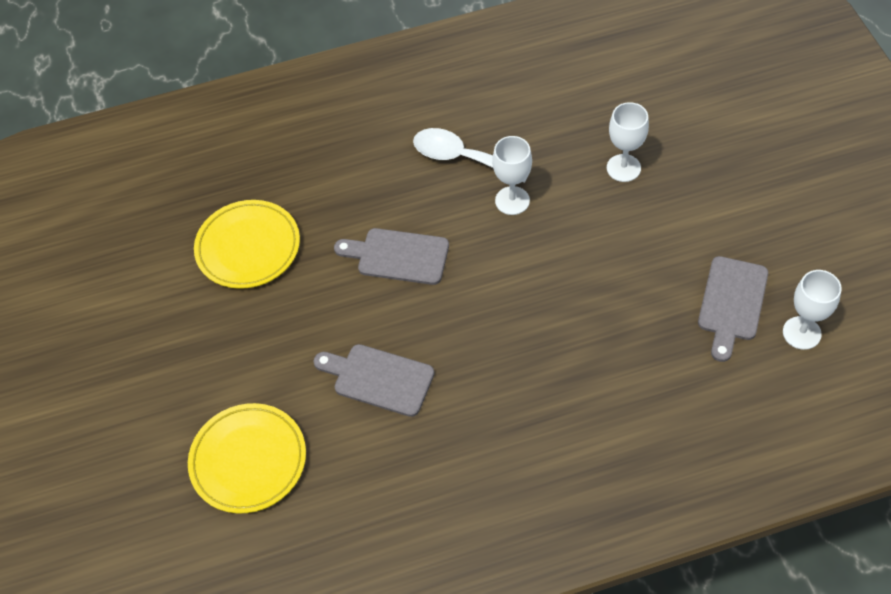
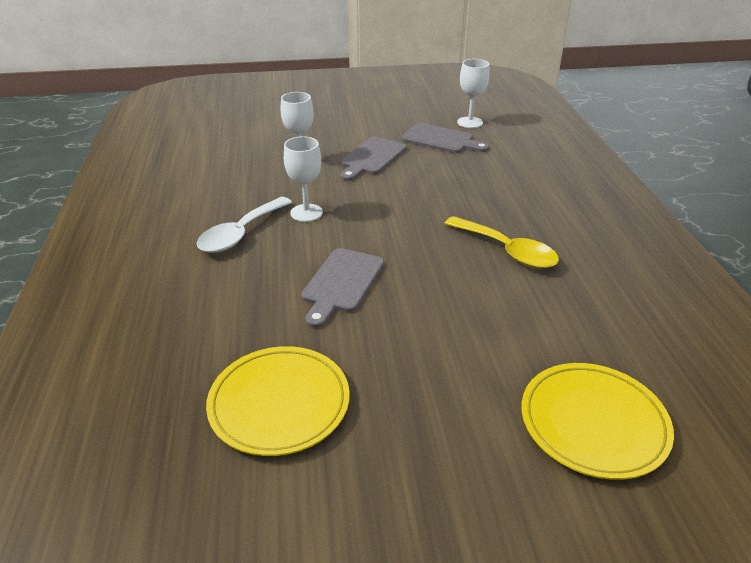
camera: 85 degrees left, 20 degrees down
grey cutting board [314,344,434,417] -> grey cutting board moved to [340,137,407,181]
none -> yellow spoon [444,216,559,268]

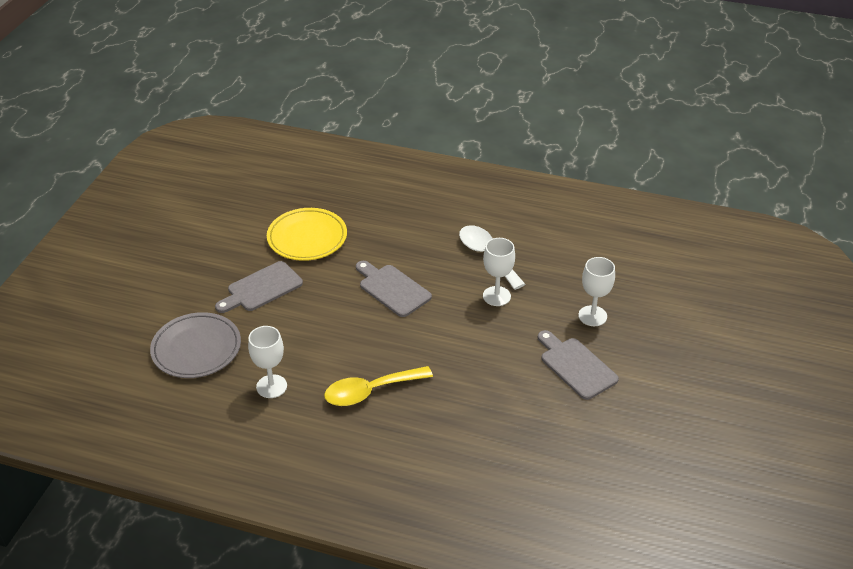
camera: 115 degrees right, 5 degrees up
grey cutting board [402,123,489,153] -> grey cutting board moved to [215,261,303,313]
white goblet [457,59,490,128] -> white goblet moved to [248,326,287,398]
yellow plate [521,363,674,480] -> grey plate [150,312,241,378]

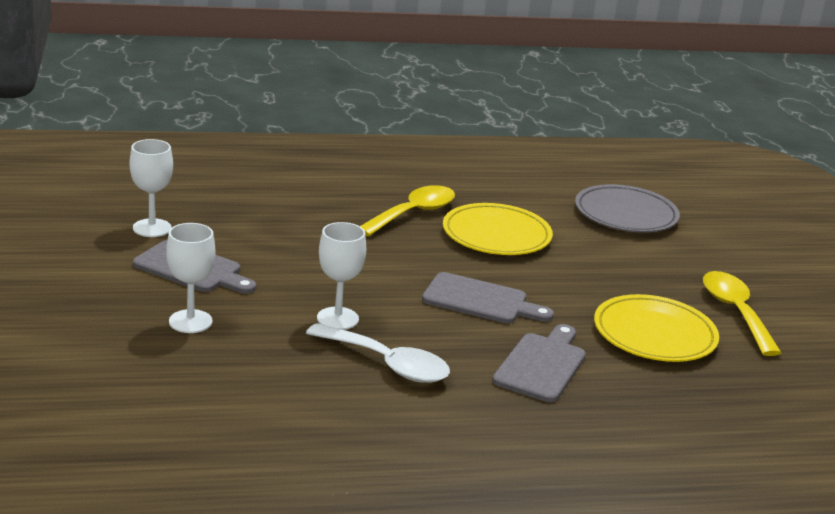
camera: 150 degrees right, 15 degrees down
grey cutting board [215,261,303,313] -> grey cutting board moved to [492,324,586,402]
white goblet [248,326,287,398] -> white goblet moved to [130,139,173,237]
none -> yellow plate [443,203,553,255]
none -> yellow spoon [703,271,782,356]

